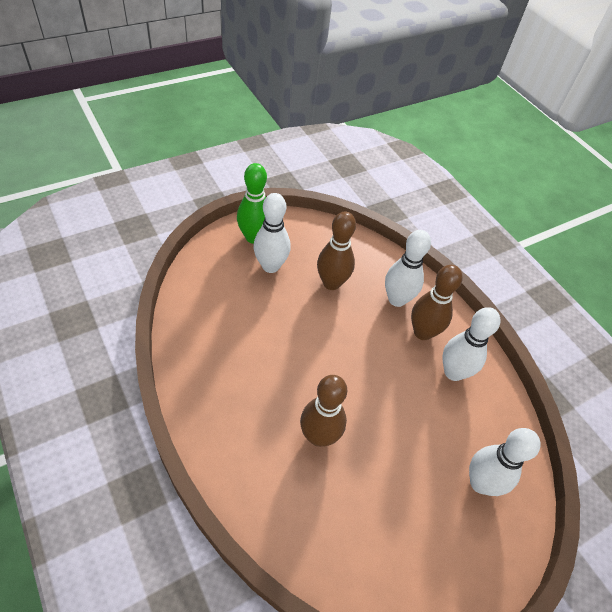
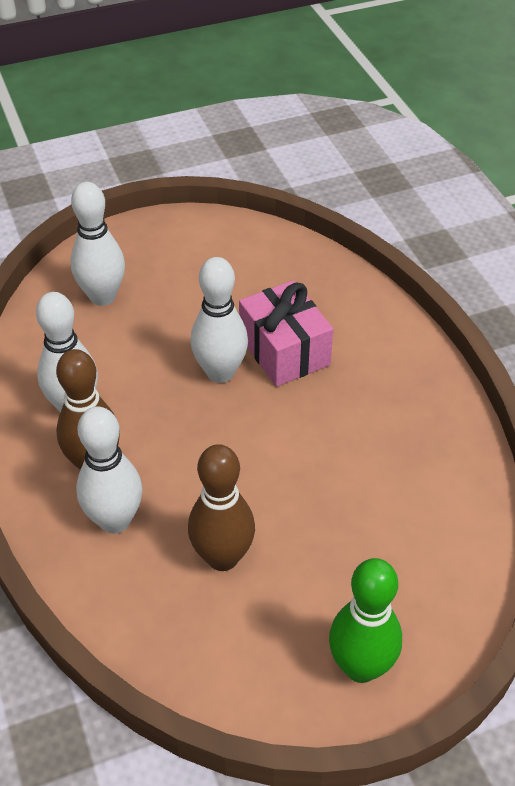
camera: 165 degrees left, 5 degrees down
white bowling pin [253,193,291,273] -> white bowling pin moved to [190,257,248,383]
brown bowling pin [300,375,347,447] -> pink gift [239,280,333,387]

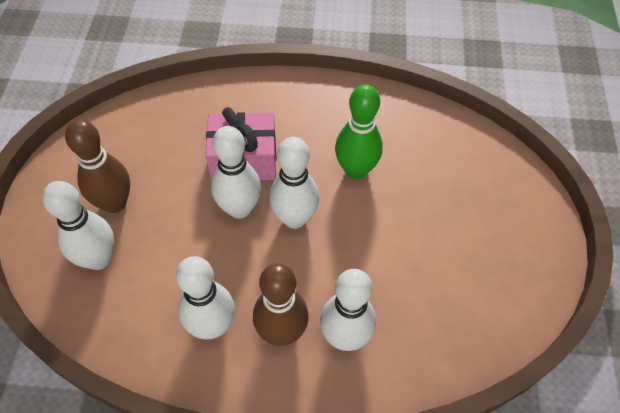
camera: 65 degrees left, 10 degrees up
brown bowling pin [188,444,255,571] -> brown bowling pin moved to [65,120,130,213]
green bowling pin [329,558,402,683] -> green bowling pin moved to [335,84,383,180]
none -> white bowling pin [269,137,319,229]

